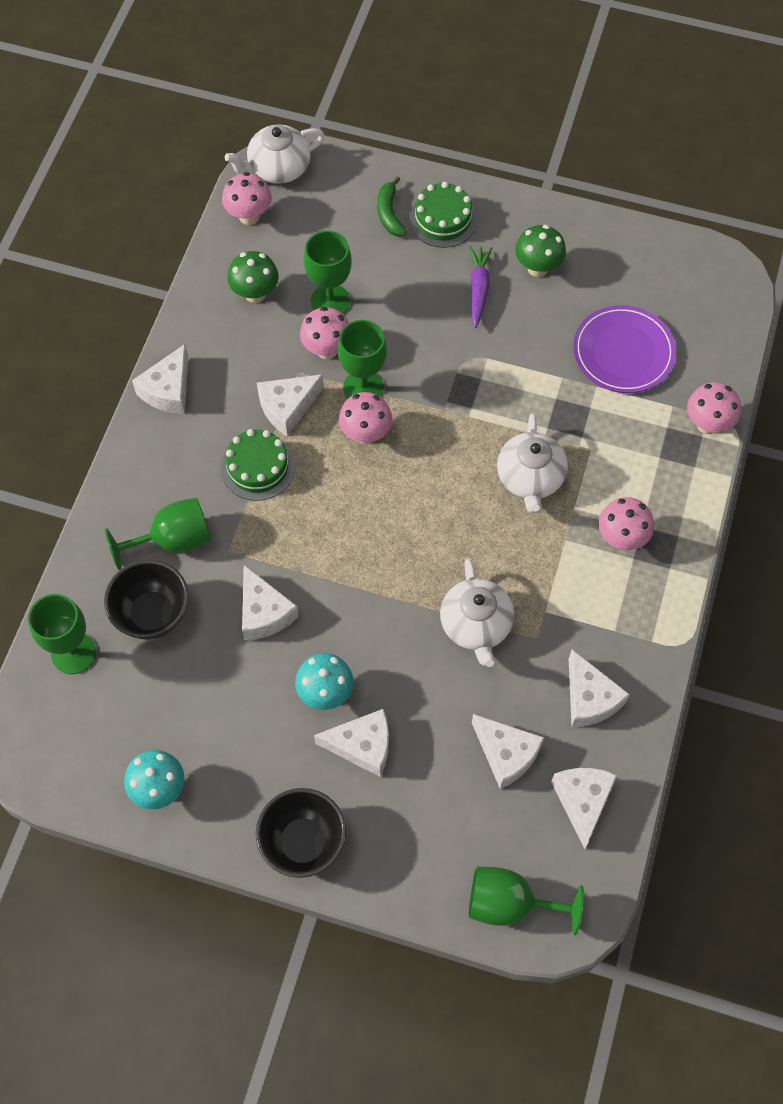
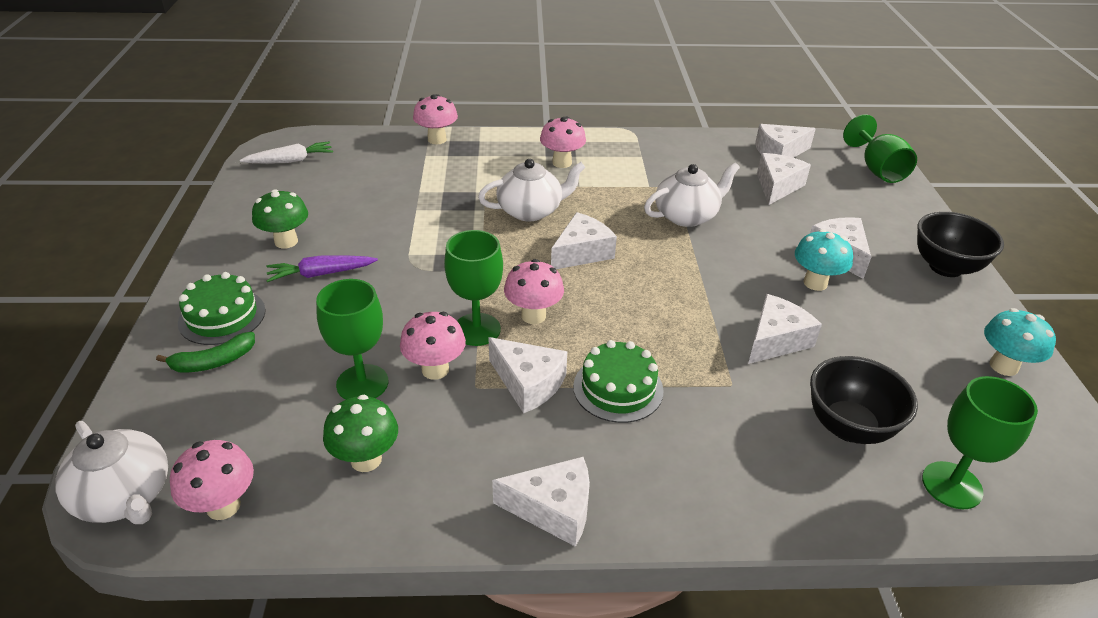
camera: 110 degrees left, 25 degrees down
green goblet [105,498,211,570] -> none
white cheese [569,649,630,727] -> white cheese moved to [551,212,617,269]
purple plate [573,305,676,393] -> none
none -> white carrot [240,141,333,164]

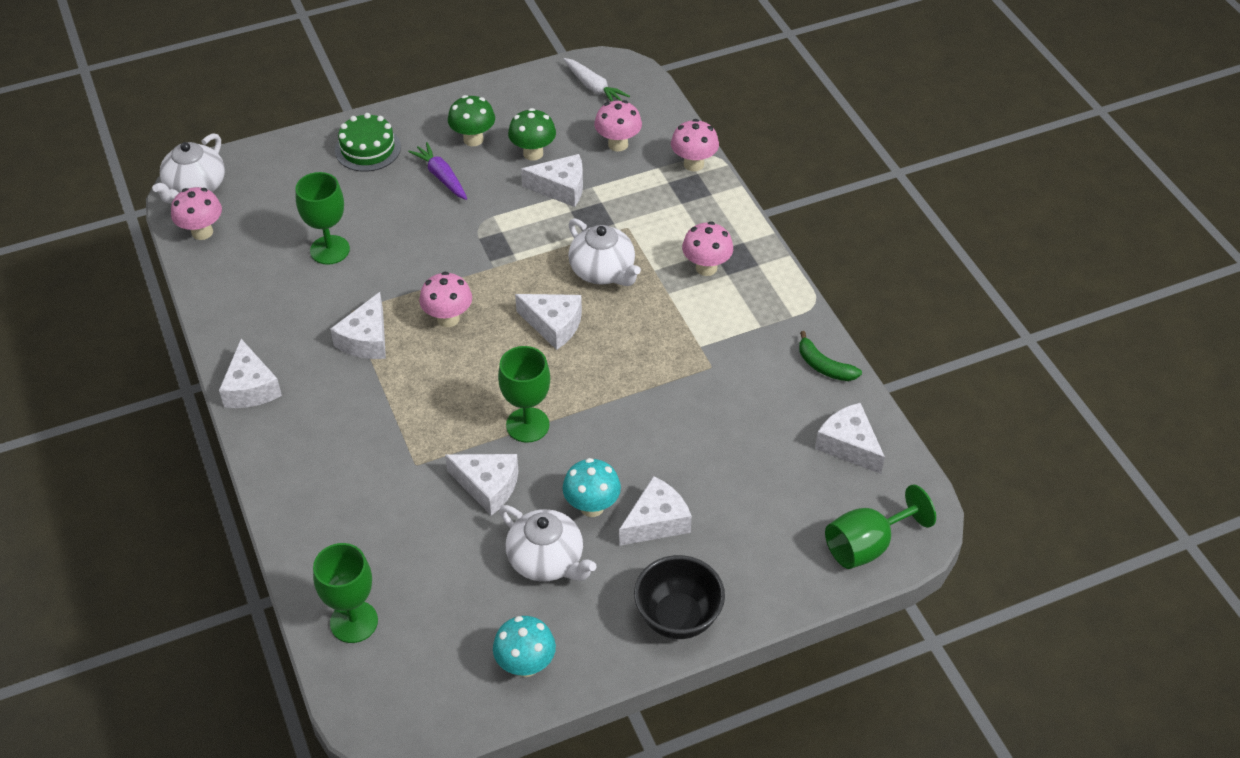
camera: 70 degrees right, 10 degrees up
green banana [156,332,255,372] -> green banana moved to [799,331,862,381]
green mushroom [323,395,398,472] -> green mushroom moved to [508,108,556,161]
pink mushroom [400,312,466,380] -> pink mushroom moved to [594,100,642,151]
green goblet [444,230,503,346] -> green goblet moved to [498,346,550,443]
green cake [573,340,664,423] -> none
white teapot [644,163,740,227] -> white teapot moved to [499,505,597,582]
white cheese [757,153,811,205] -> white cheese moved to [521,154,583,207]
black bowl [810,356,918,444] -> none

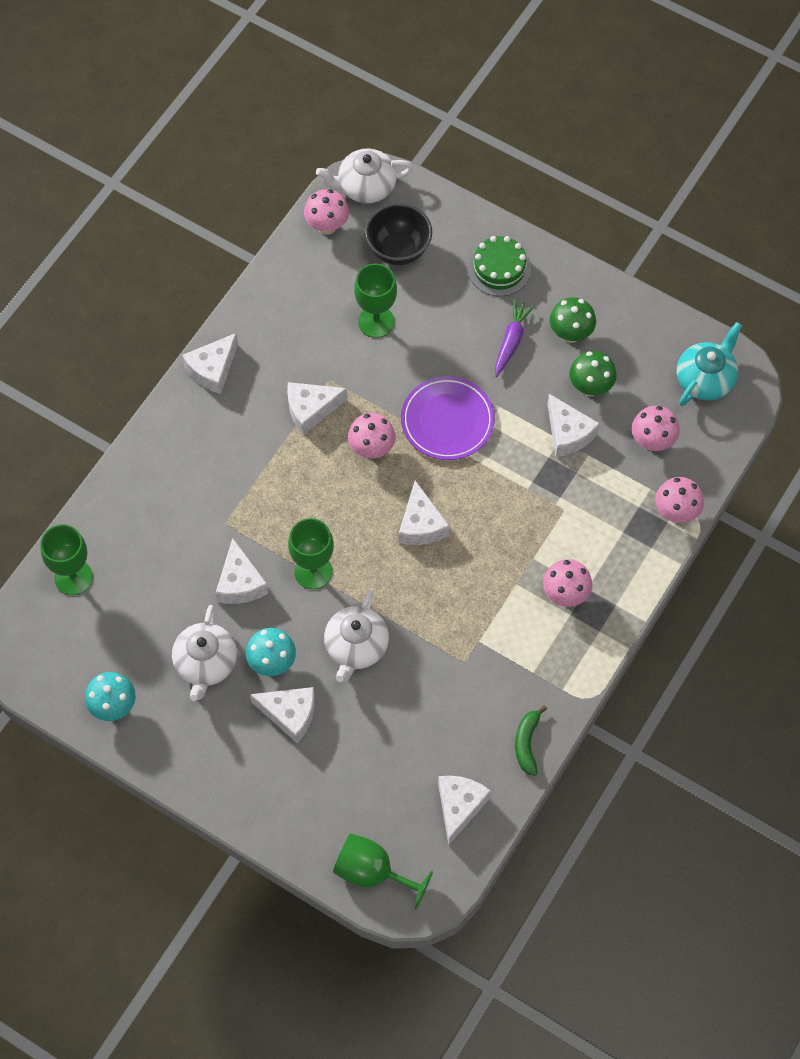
camera: 55 degrees right, 15 degrees up
white carrot [564,58,630,101] -> turquoise teapot [677,322,742,406]
white teapot [568,219,641,286] -> white teapot moved to [324,590,389,682]
black bowl [634,555,725,639] -> black bowl moved to [365,203,432,265]
none -> purple plate [401,376,495,460]

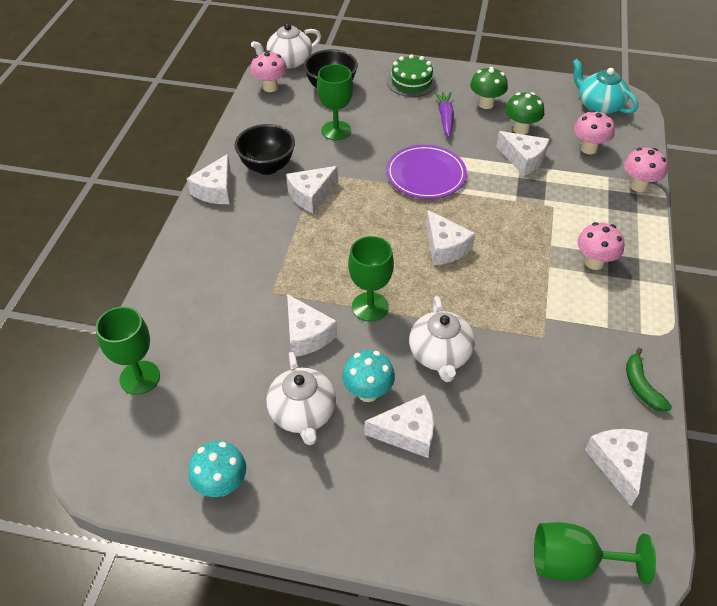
camera: 20 degrees left, 15 degrees down
pink mushroom [348,413,396,458] -> none
turquoise teapot [677,322,742,406] -> turquoise teapot turned 60 degrees counterclockwise [572,59,638,114]
none -> black bowl [234,124,295,175]

